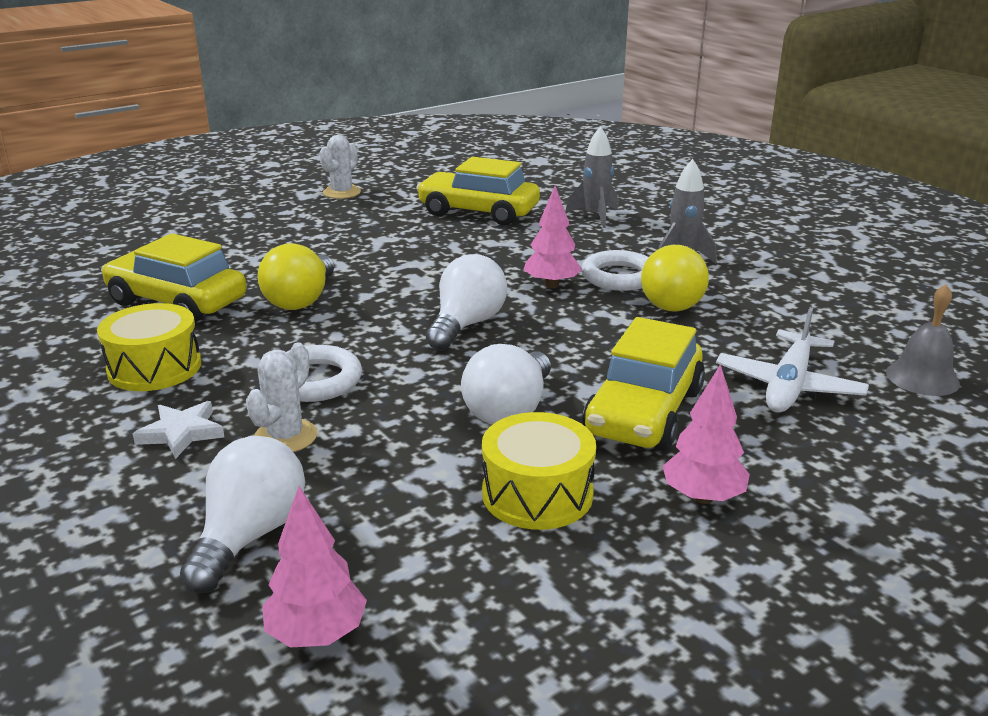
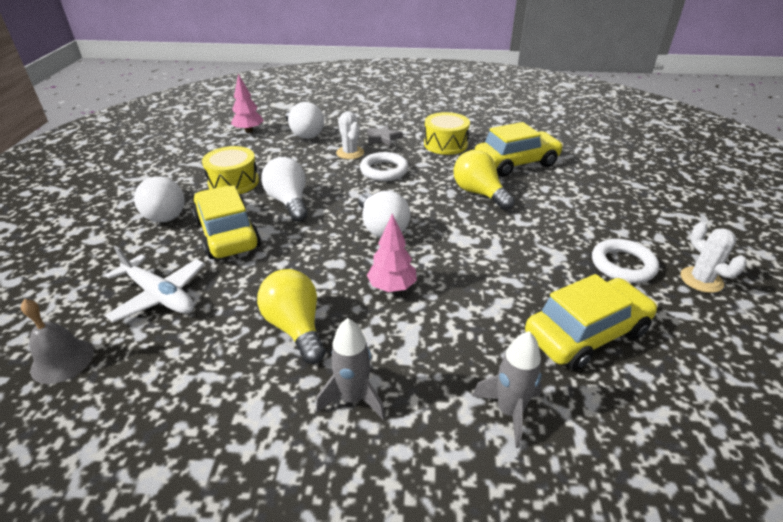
camera: 130 degrees right, 10 degrees up
white star [133,401,224,459] -> grey star [367,125,402,146]
white ring [581,250,649,291] -> white ring moved to [592,239,659,283]
pink tree [662,364,750,504] -> white light bulb [134,176,185,222]
white plane [716,307,869,413] -> white plane turned 150 degrees clockwise [105,246,205,322]

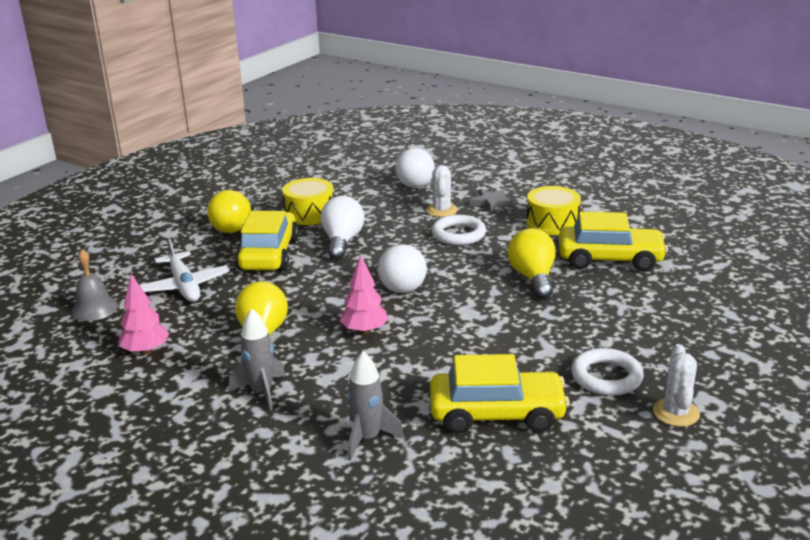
camera: 30 degrees right, 10 degrees down
white light bulb [134,176,185,222] -> yellow light bulb [207,190,256,233]
pink tree [231,74,264,133] -> pink tree moved to [119,274,170,355]

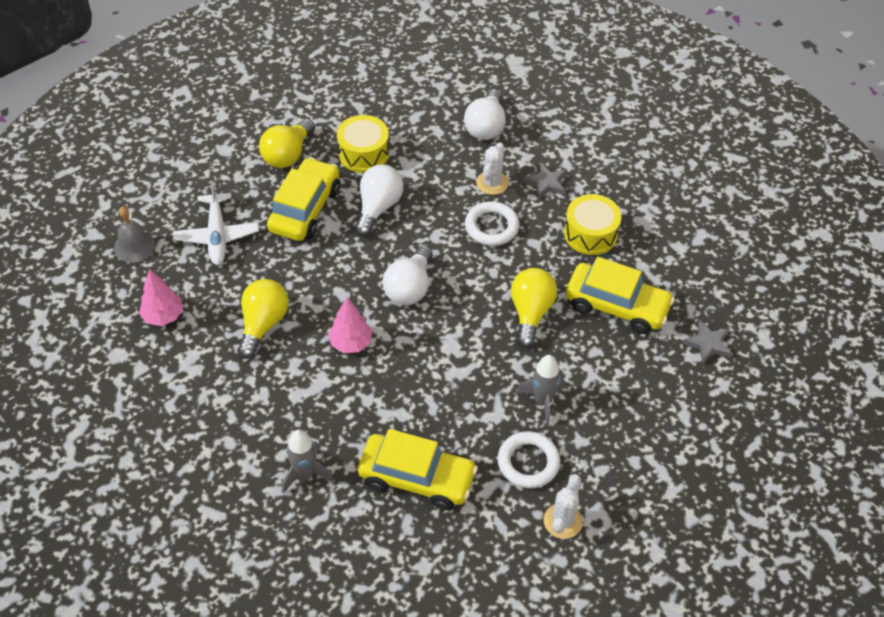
camera: 15 degrees right, 25 degrees up
grey rocket [229,309,286,411] -> grey rocket moved to [516,355,565,426]
none -> grey star [683,320,732,363]

